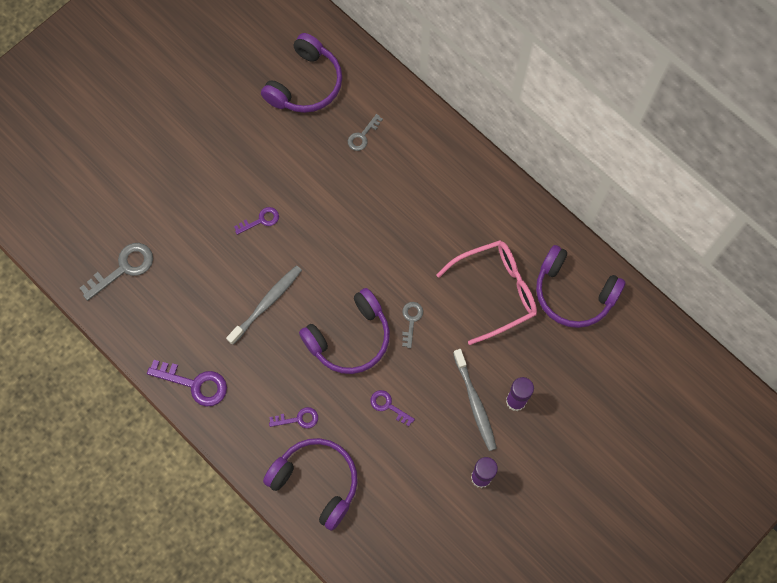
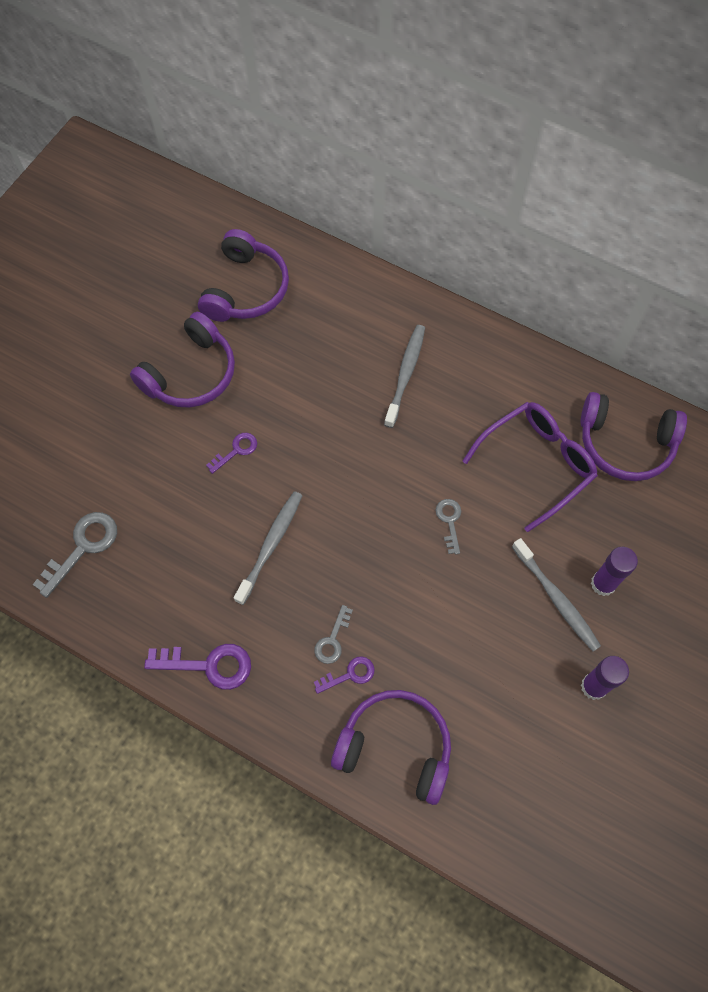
camera: 15 degrees left, 5 degrees down
purple headphones [299,288,390,374] -> purple headphones moved to [130,312,235,408]
grey key [348,114,383,151] -> grey key moved to [314,605,353,664]
purple key [370,390,415,426] -> none
pink glasses [436,240,537,345] -> purple glasses [462,402,598,532]
none -> grey toothbrush [384,325,425,428]

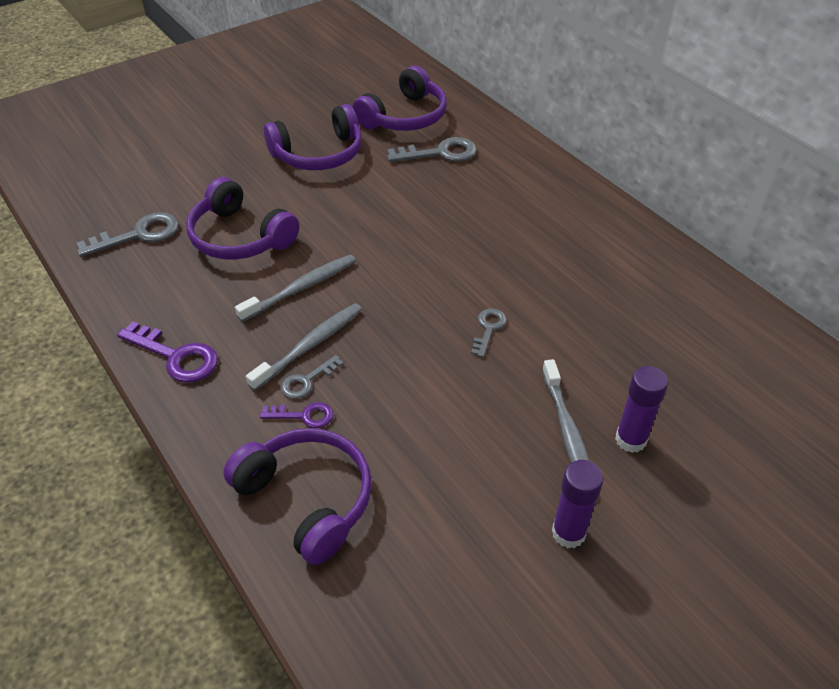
camera: 25 degrees right, 20 degrees down
purple key [206,433,257,474] -> none
grey toothbrush [384,325,425,428] -> grey toothbrush moved to [246,303,362,391]
purple glasses [462,402,598,532] -> none
purple headphones [581,392,687,481] -> purple headphones moved to [186,177,299,260]
none -> grey key [387,137,477,162]

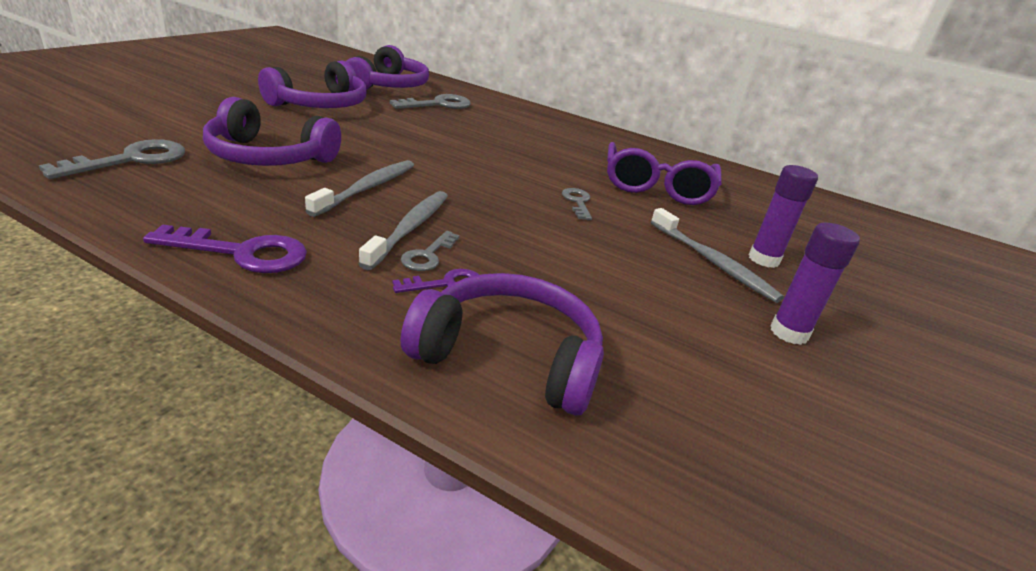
camera: 30 degrees left, 15 degrees down
none -> purple glasses [607,142,722,205]

